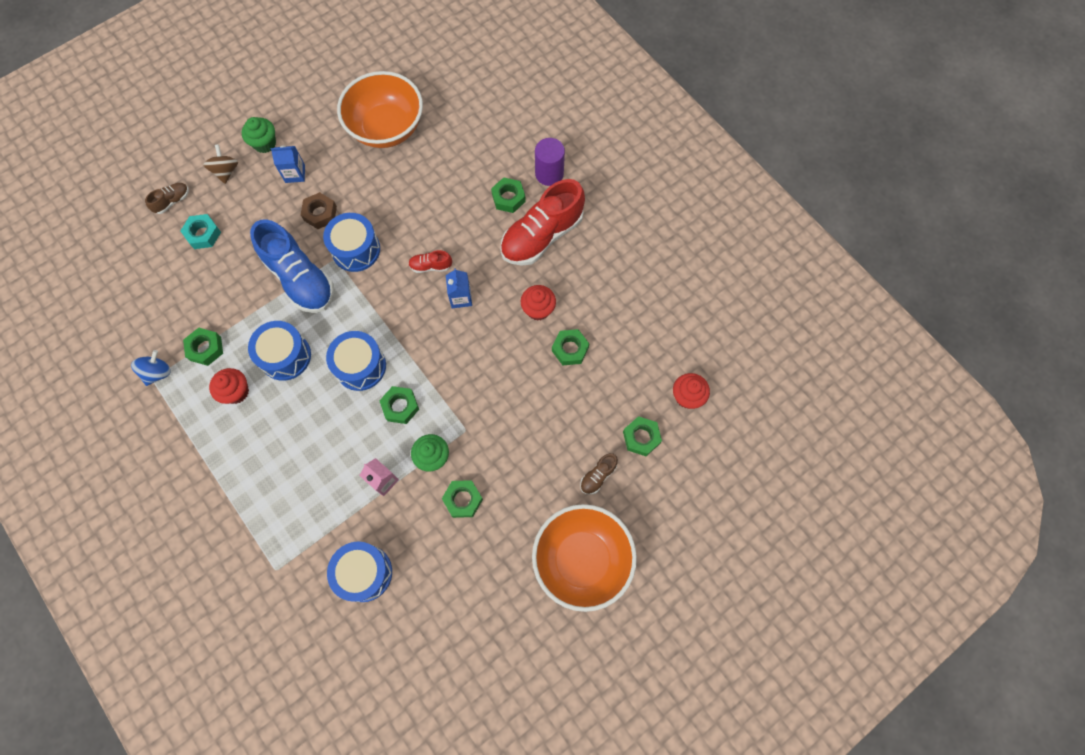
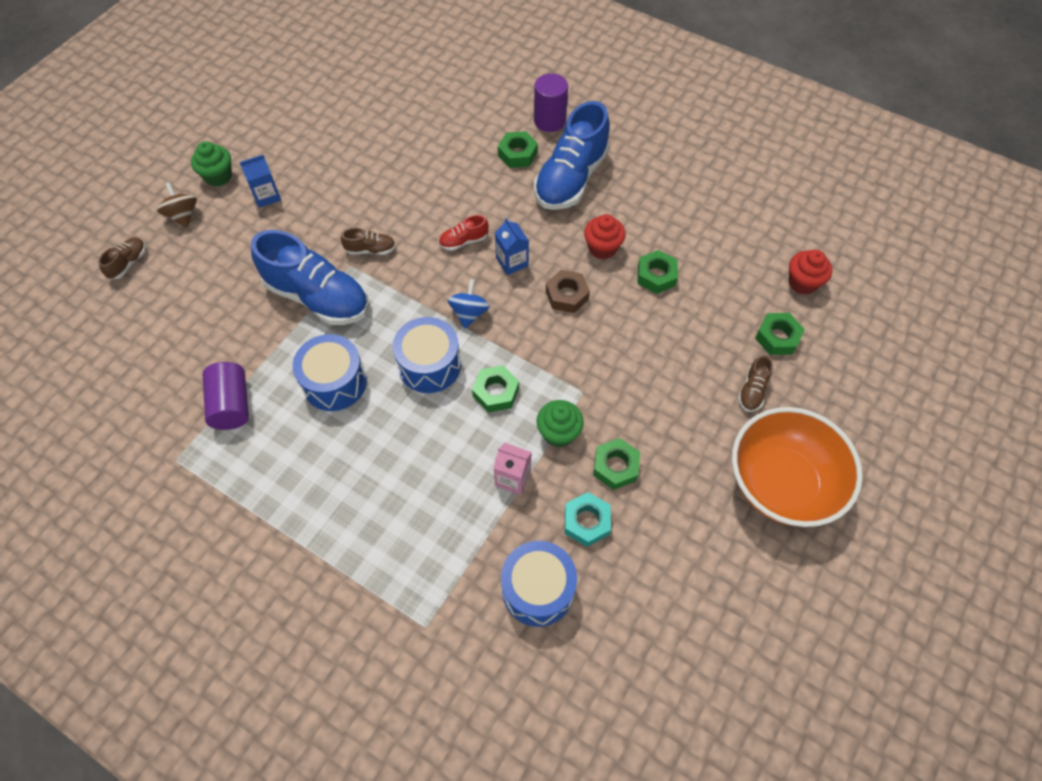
camera: 20 degrees left, 10 degrees down
blue spinning top [131,350,171,386] -> blue spinning top moved to [448,279,490,328]
turquoise nut [181,214,221,249] -> turquoise nut moved to [565,492,611,547]
green nut [183,328,223,366] -> purple cylinder [202,362,249,430]
red cupcake [209,368,249,404] -> none
brown nut [301,192,337,229] -> brown nut moved to [546,270,590,313]
blue drum [323,213,380,272] -> brown shoe [341,227,396,255]
orange bowl [337,71,423,148] -> none
red shoe [500,179,585,266] -> blue shoe [534,101,610,210]

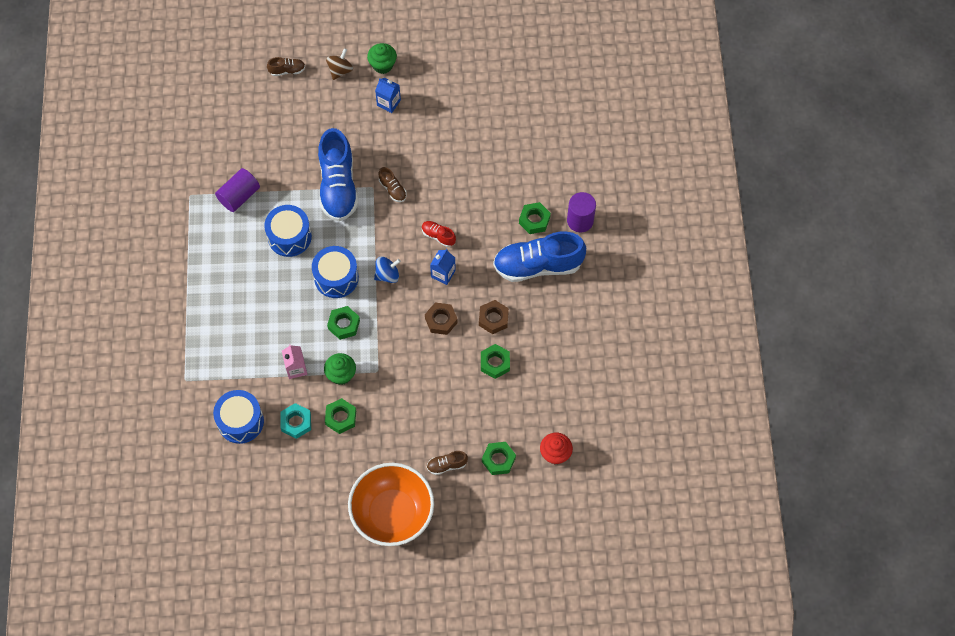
camera: 55 degrees right, 5 degrees up
red cupcake [584,214,626,260] -> brown nut [479,300,509,334]

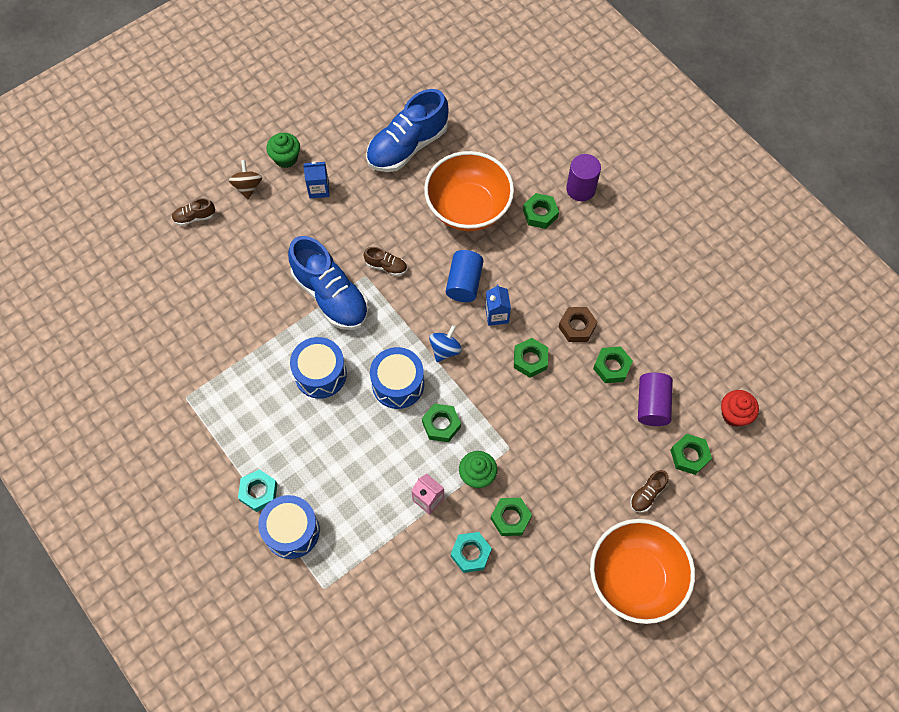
camera: 35 degrees left, 0 degrees up
blue drum [213,390,264,444] -> blue drum moved to [258,495,320,559]
purple cylinder [215,168,260,212] -> purple cylinder moved to [638,373,673,426]
brown shoe [267,57,305,76] -> brown shoe turned 150 degrees counterclockwise [172,198,215,226]
red shoe [422,221,456,247] -> blue cylinder [446,250,484,302]
brown nut [425,302,458,335] -> green nut [514,338,548,378]
blue shoe [493,232,586,282] -> blue shoe moved to [366,89,449,172]
none -> turquoise nut [238,469,277,512]
none -> orange bowl [424,151,514,231]

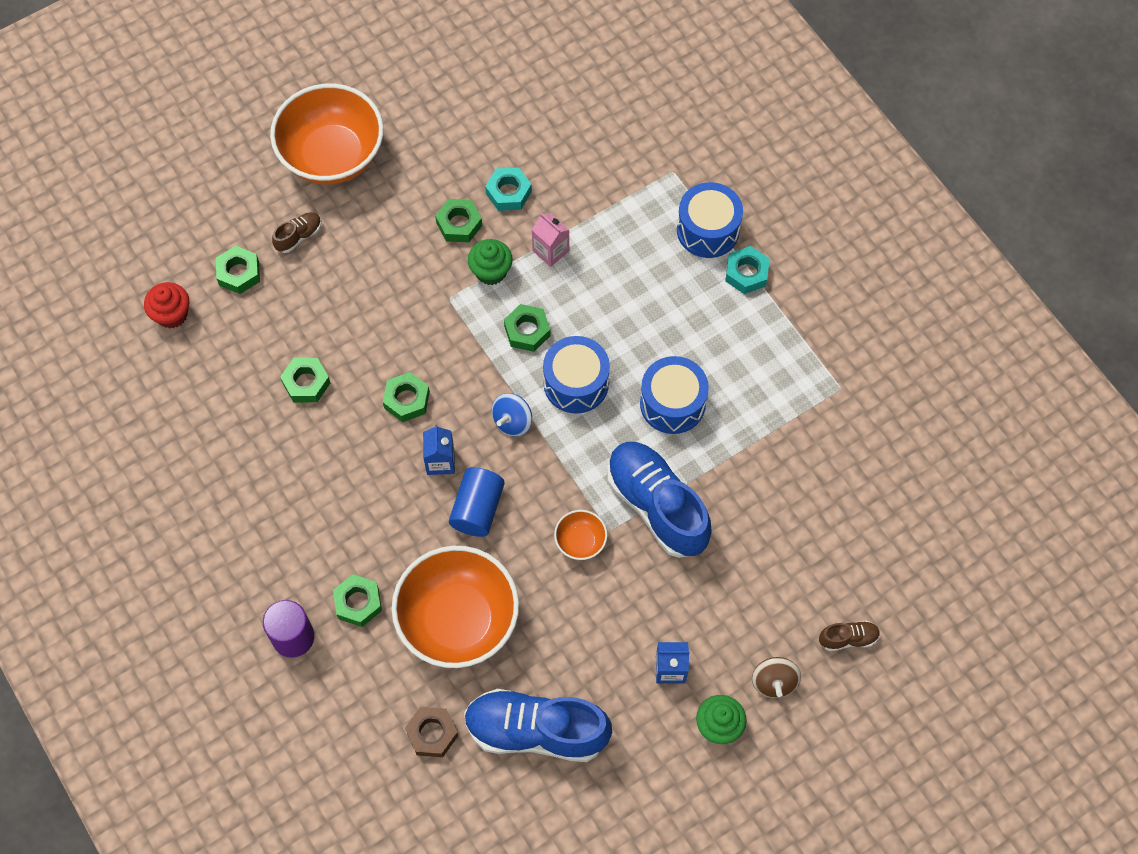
camera: 175 degrees left, 0 degrees up
brown shoe [364,247,407,276] -> orange bowl [554,510,607,560]
blue shoe [366,89,449,172] -> blue shoe turned 135 degrees counterclockwise [464,689,612,762]
brown nut [559,307,597,342] -> brown nut moved to [405,707,458,757]
purple cylinder [638,373,673,426] -> none

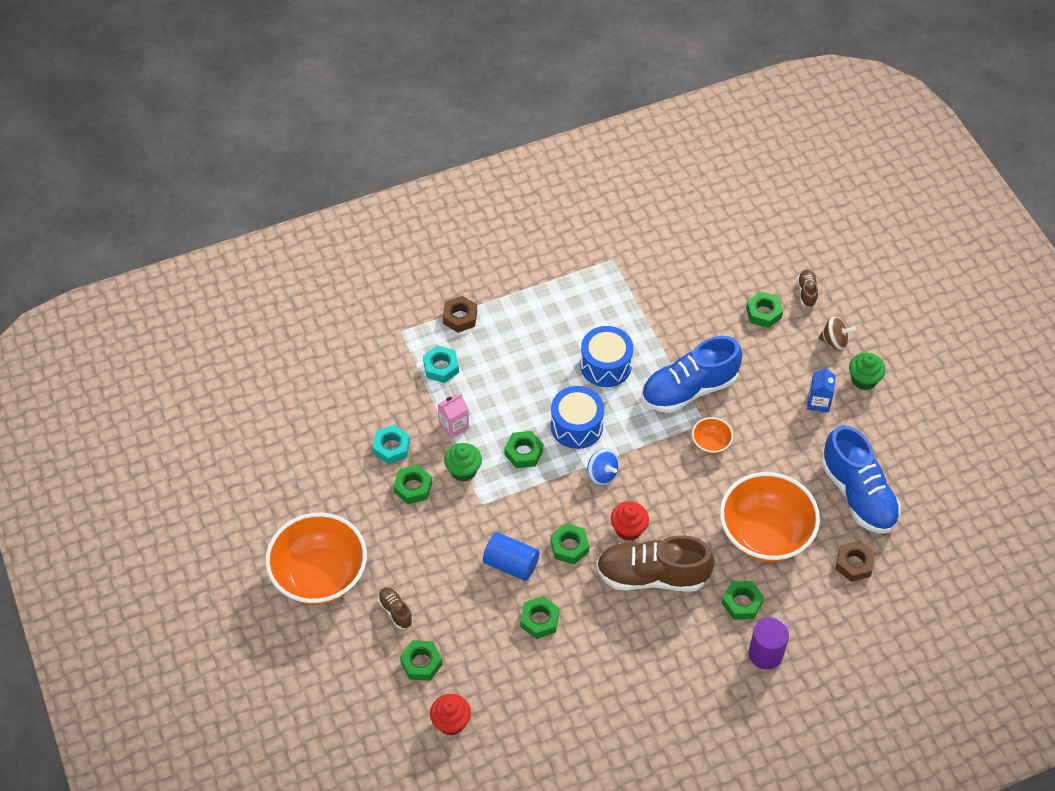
camera: 80 degrees left, 10 degrees down
blue carton [423,425,455,475] -> red cupcake [611,501,649,541]
blue cylinder [449,467,505,537] -> blue cylinder moved to [483,532,539,581]
blue shoe [464,689,612,762] -> blue shoe turned 45 degrees counterclockwise [821,425,901,533]
blue drum [677,182,743,258] -> brown nut [443,296,477,333]
turquoise nut [725,246,770,294] -> turquoise nut moved to [423,345,459,383]
none -> brown shoe [596,535,715,591]
none -> green nut [746,291,783,328]

